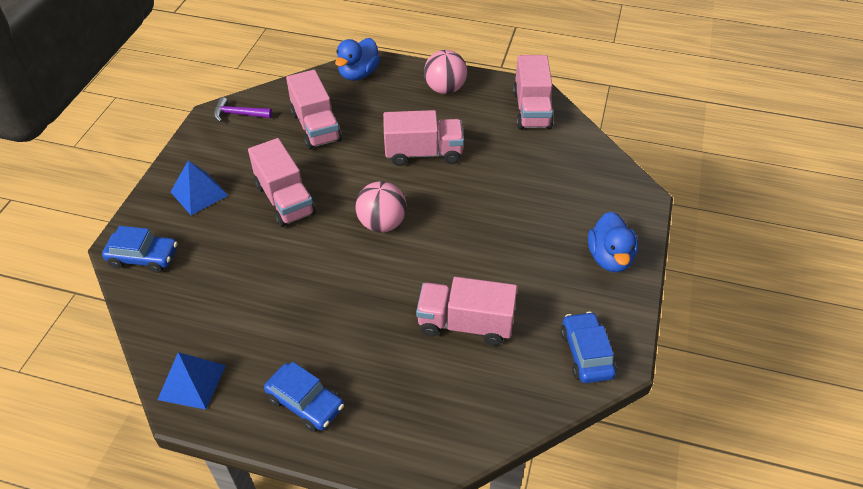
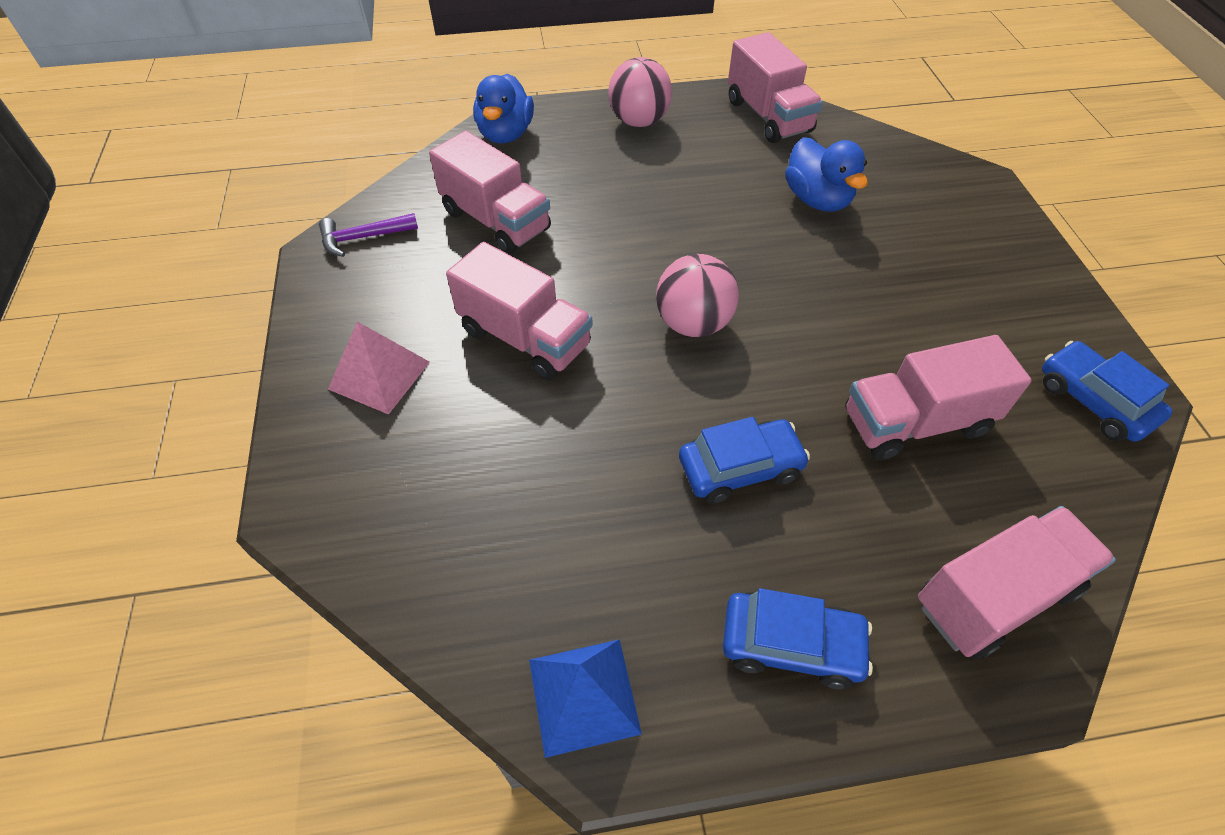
camera: 25 degrees left, 5 degrees up
blue car [102,226,177,273] -> blue car moved to [679,417,810,504]
blue pyramid [171,160,228,215] -> pink pyramid [328,322,430,414]
pink truck [383,110,464,166] -> pink truck moved to [918,506,1116,659]
blue duck [588,212,638,273] -> blue duck moved to [785,137,868,212]

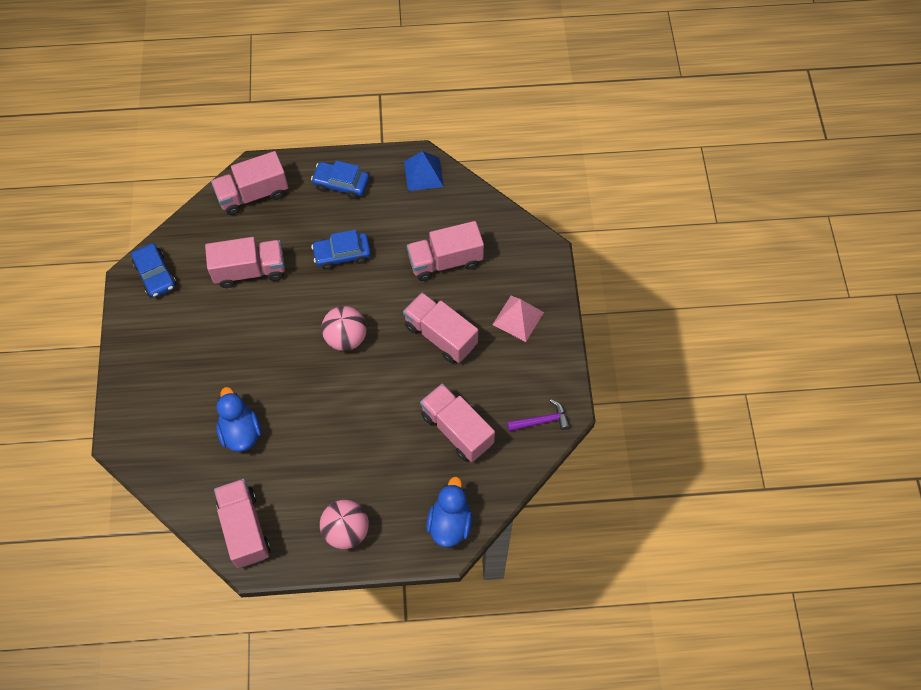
camera: 175 degrees left, 10 degrees up
none -> pink truck [407,221,484,281]

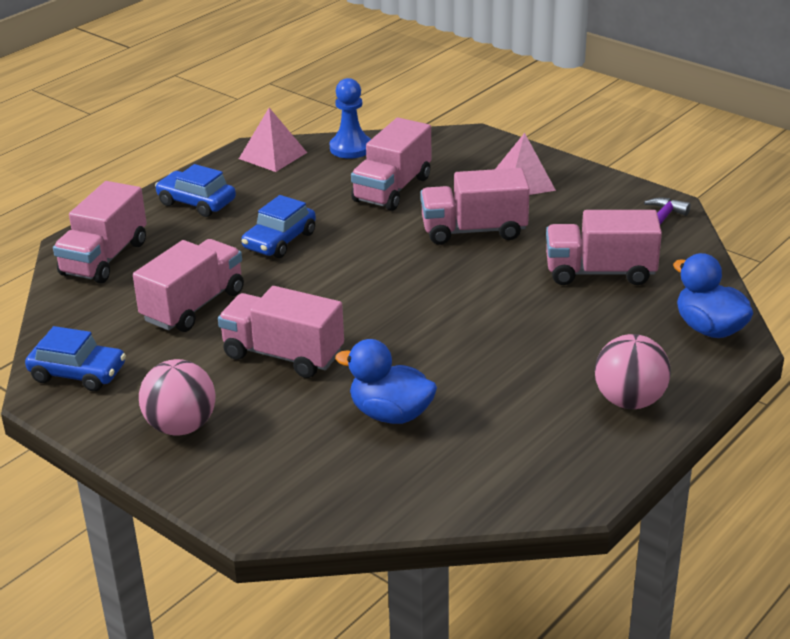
camera: 45 degrees left, 30 degrees down
pink truck [214,479,271,568] -> pink truck moved to [218,286,344,378]
blue car [311,161,369,199] -> blue car turned 60 degrees clockwise [155,164,236,217]
pink ball [322,306,367,351] -> pink ball moved to [139,359,215,435]
blue pyramid [404,151,444,191] -> pink pyramid [239,108,307,172]
none -> blue pawn [330,78,371,159]

